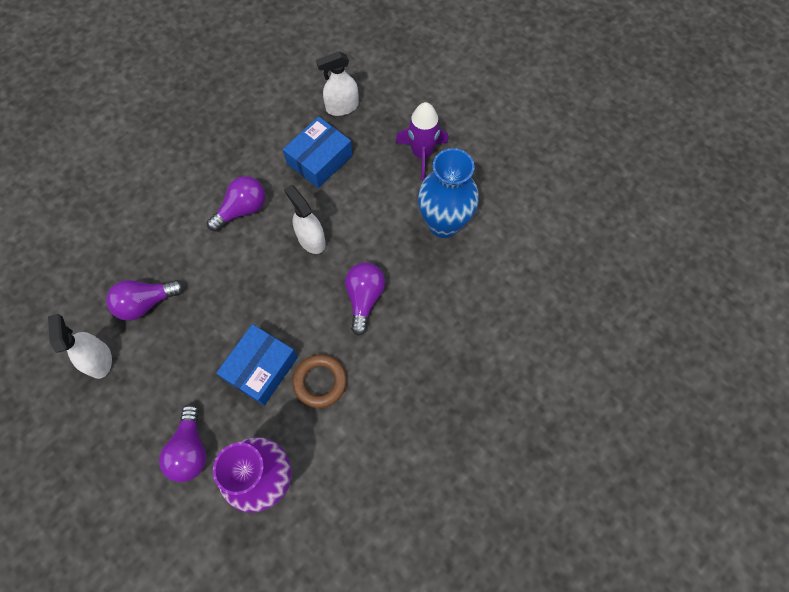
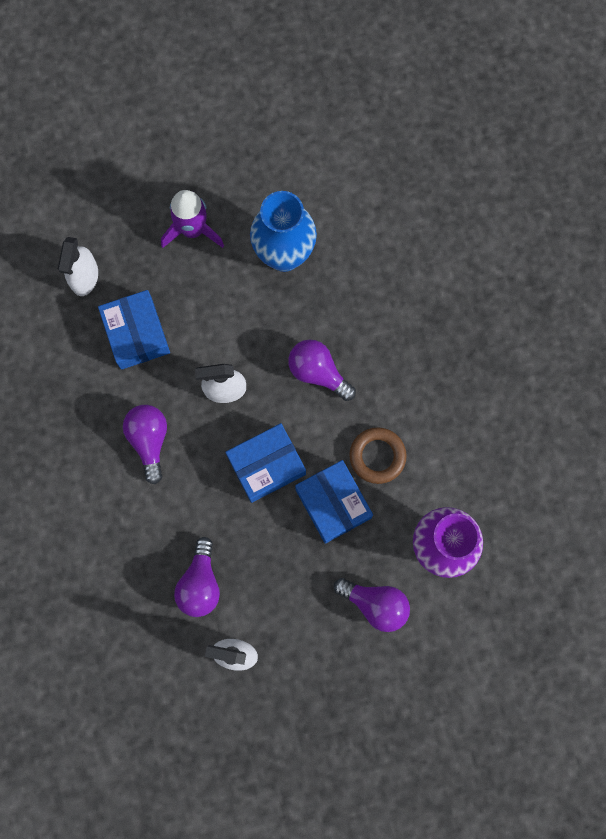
camera: 60 degrees left, 10 degrees up
none -> blue box [226,423,306,503]

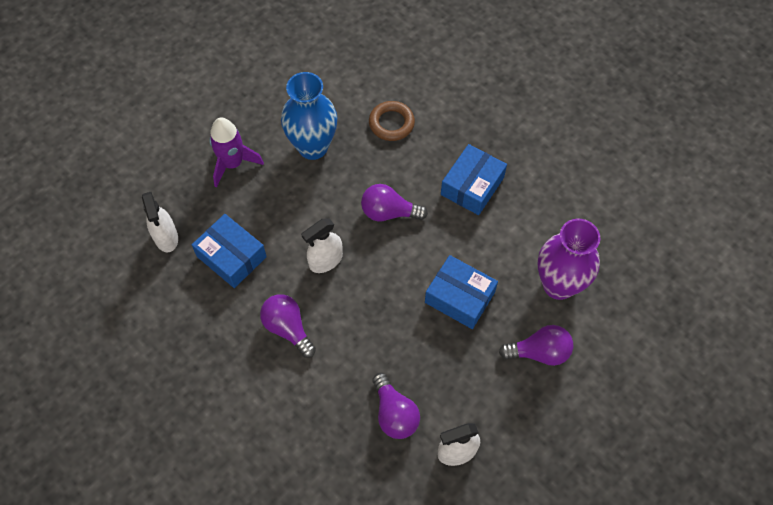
camera: 30 degrees left, 15 degrees down
blue box [226,423,306,503] -> blue box moved to [441,144,507,215]
brown ring [349,427,407,484] -> brown ring moved to [369,101,415,141]

